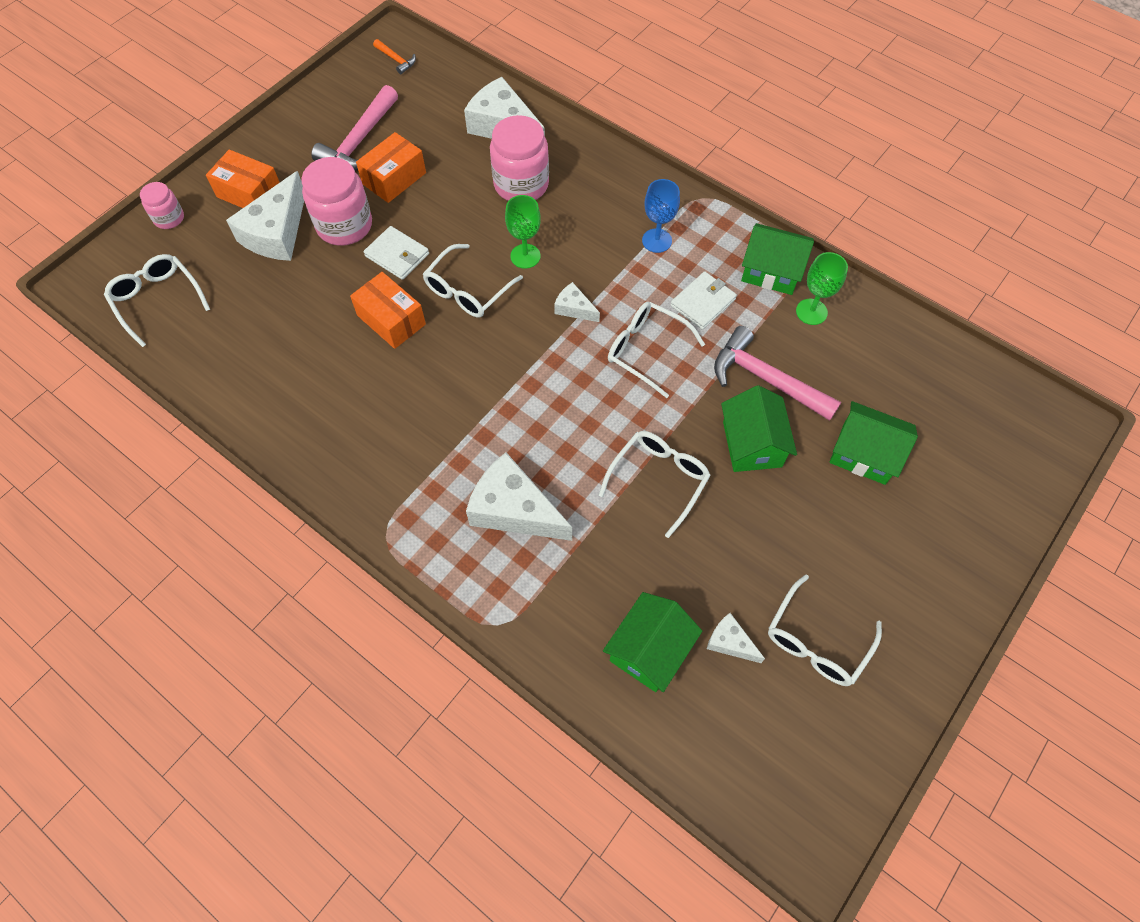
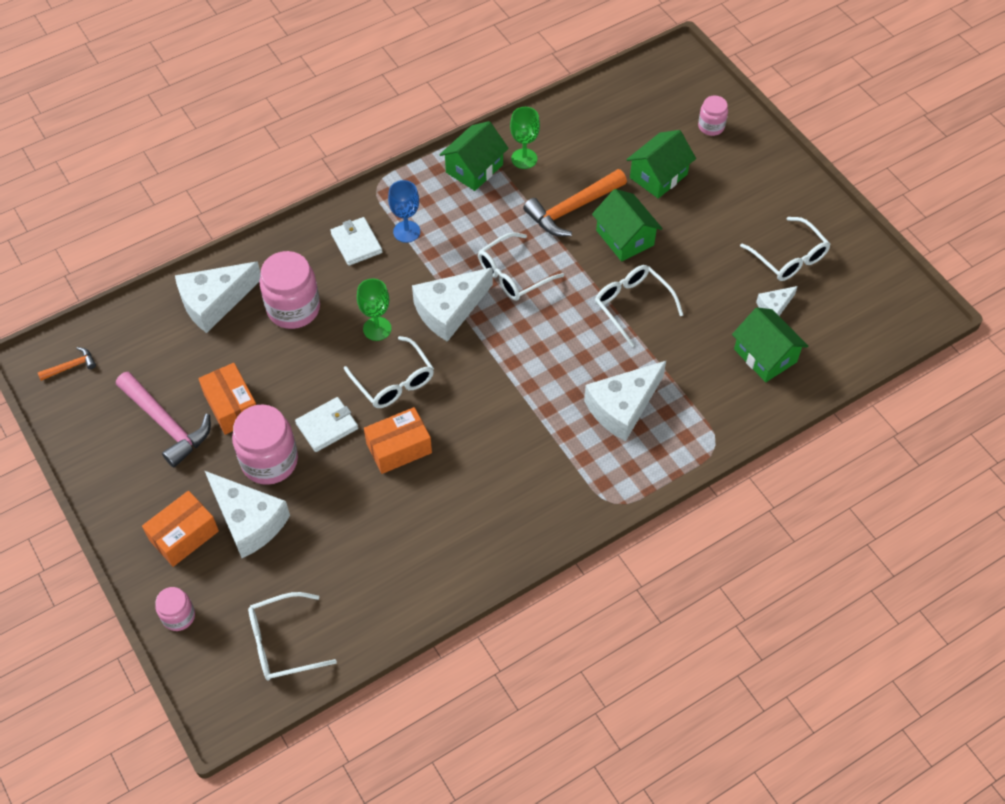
camera: 70 degrees left, 5 degrees down
white cheese [554,282,600,322] -> white cheese [412,267,493,342], size x2.01
white wallet [671,271,737,330] -> white wallet moved to [330,217,382,266]
pink hammer [714,326,841,421] -> orange hammer [523,169,627,236]
green house [721,385,797,472] -> green house turned 45 degrees clockwise [592,189,663,261]
none -> pink jar [698,96,728,136]

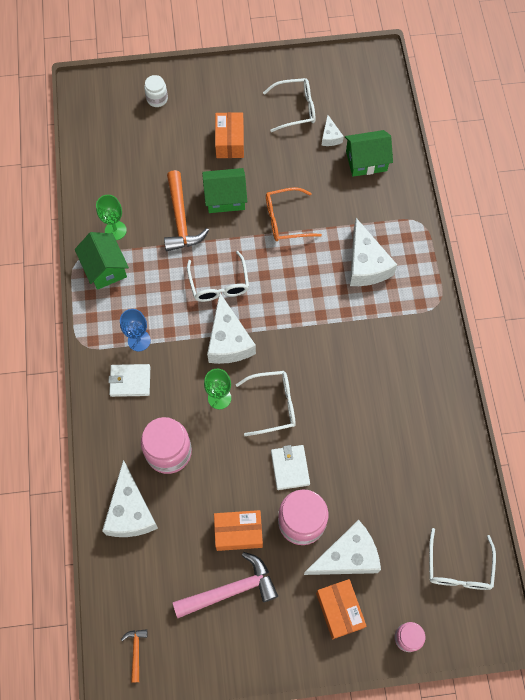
camera: 65 degrees left, 10 degrees up
orange box [364,407,432,474] -> orange box moved to [215,112,244,158]
white glasses [595,265,683,347] -> orange glasses [266,187,322,241]
green house [626,130,696,199] -> none
pink jar [698,96,728,136] -> white jar [144,75,168,107]

